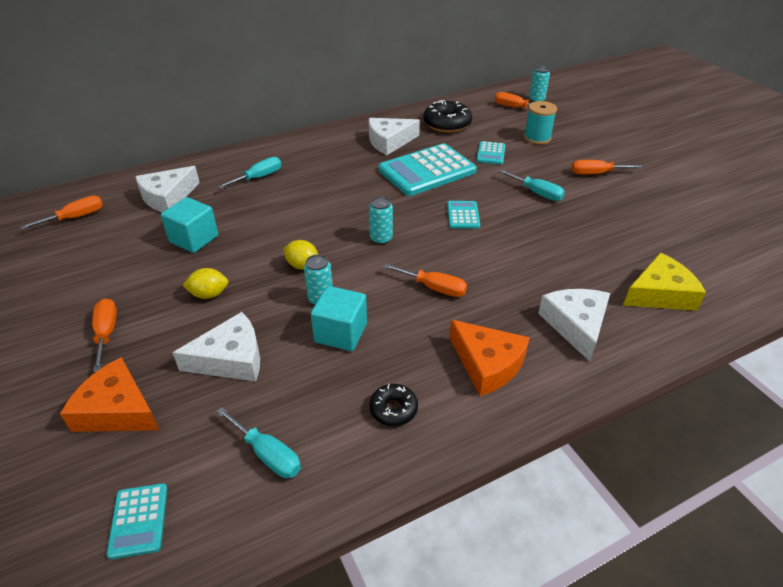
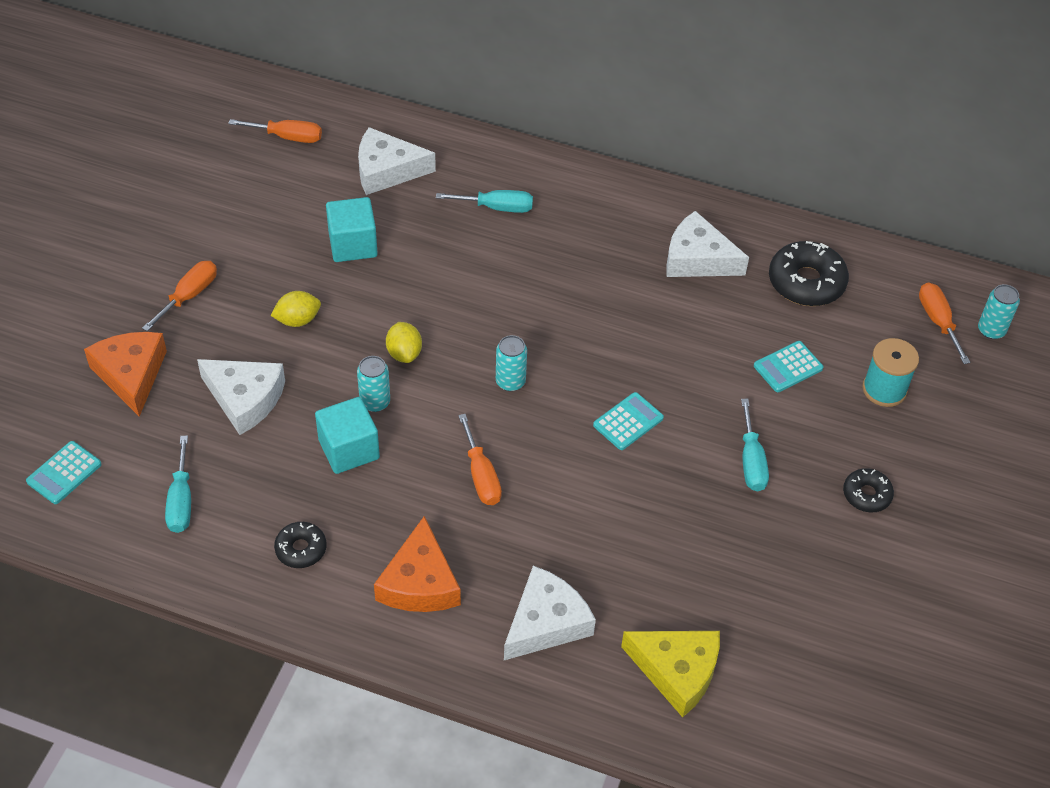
camera: 45 degrees right, 10 degrees up
yellow lemon [182,268,229,299] -> yellow lemon turned 60 degrees counterclockwise [270,291,321,327]
turquoise calculator [379,143,477,196] -> none
orange screwdriver [572,160,643,175] -> black donut [843,468,894,512]

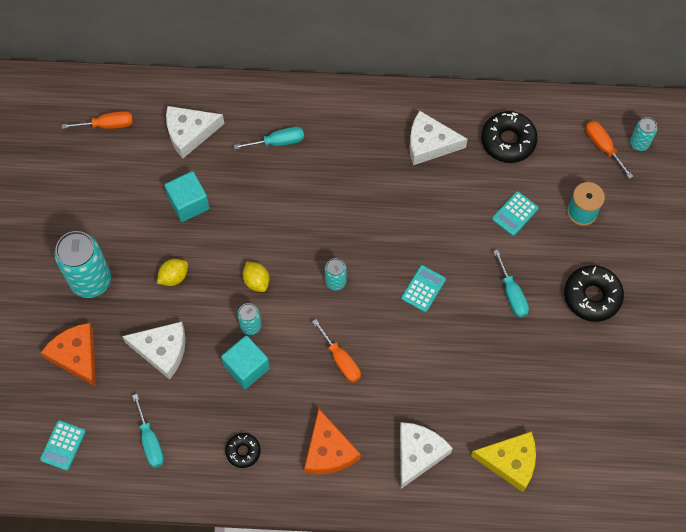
camera: 15 degrees left, 15 degrees up
orange screwdriver [142,261,217,331] -> turquoise can [54,231,111,298]
black donut [843,468,894,512] -> black donut [564,265,624,322], size x1.75

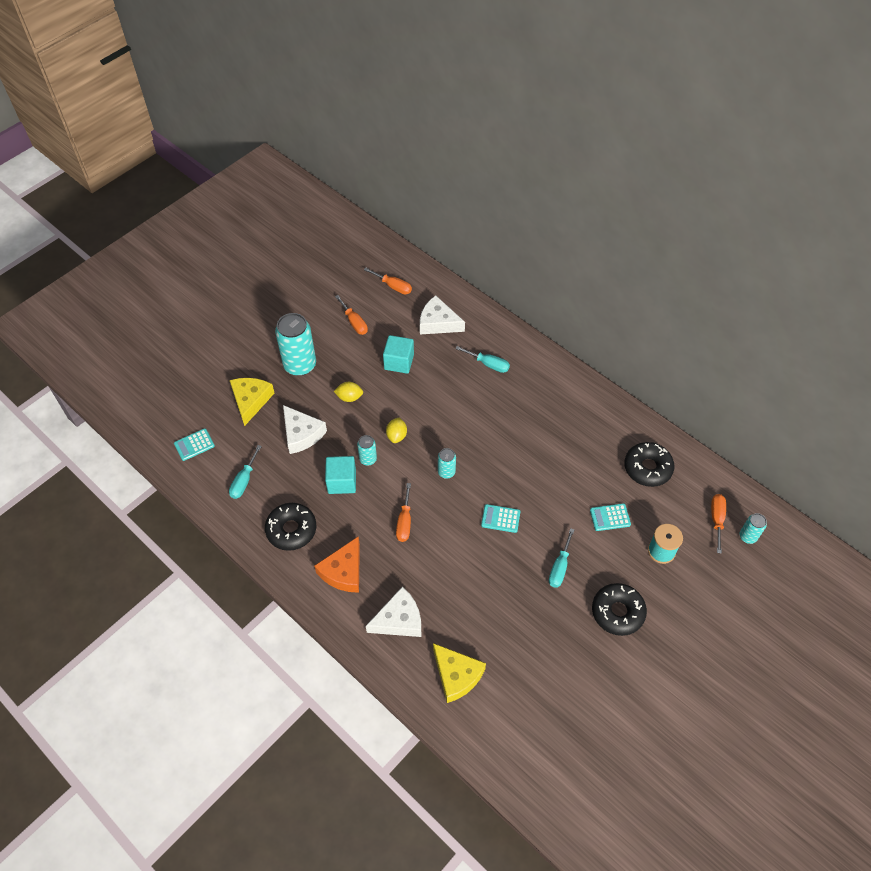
camera: 40 degrees right, 10 degrees down
orange cheese [41,323,96,387] -> yellow cheese [230,378,274,426]
black donut [225,433,261,468] -> black donut [265,503,316,551], size x1.75
turquoise calculator [401,265,446,312] -> turquoise calculator turned 150 degrees counterclockwise [481,504,521,533]
white cheese [409,111,468,165] -> none
none -> orange screwdriver [335,295,368,335]

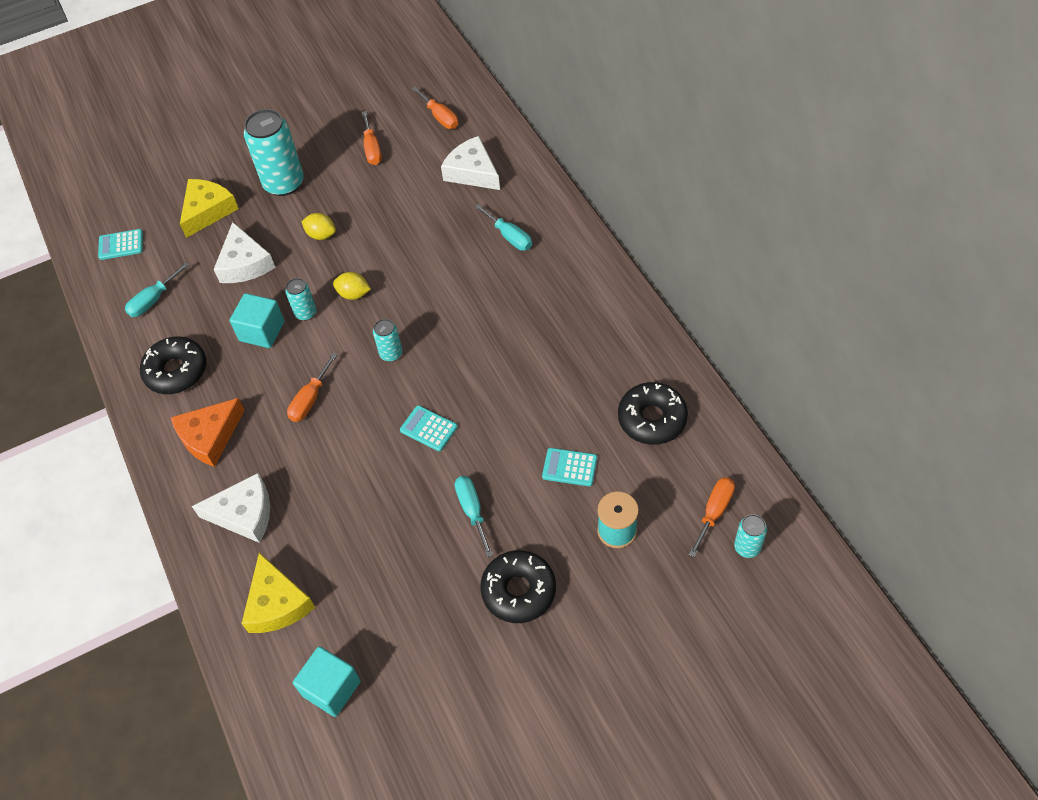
camera: 25 degrees right, 0 degrees up
turquoise cube [383,335,414,374] -> turquoise cube moved to [293,646,361,717]
yellow lemon [386,417,407,443] -> yellow lemon turned 75 degrees clockwise [333,272,371,300]
turquoise screwdriver [549,528,574,588] -> turquoise screwdriver turned 120 degrees clockwise [455,476,493,558]

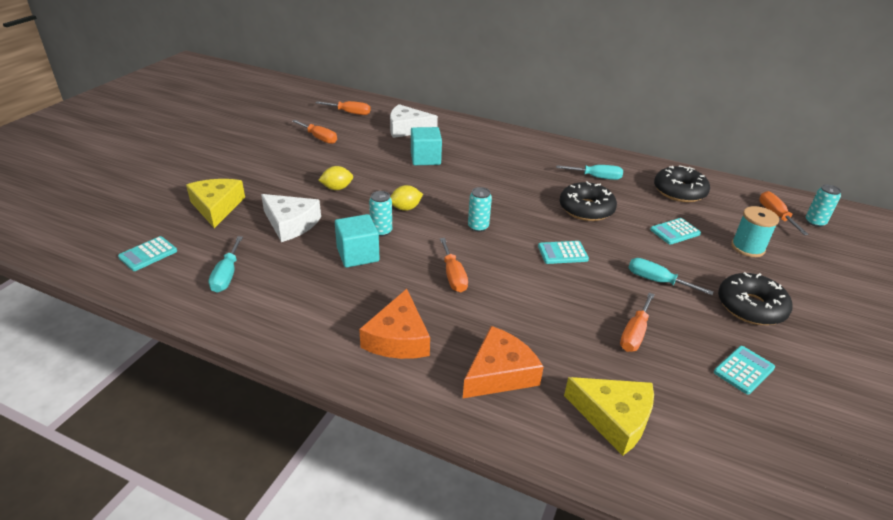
camera: 45 degrees left, 20 degrees down
black donut [140,337,206,394] -> black donut moved to [559,181,617,221]
white cheese [192,473,270,543] -> orange cheese [463,326,544,398]
turquoise can [244,109,304,196] -> none
turquoise cube [293,646,361,717] -> turquoise cube moved to [411,127,442,165]
turquoise screwdriver [474,204,532,251] -> turquoise screwdriver moved to [556,165,623,180]
none -> orange screwdriver [620,293,655,352]
none -> turquoise calculator [714,346,775,395]

